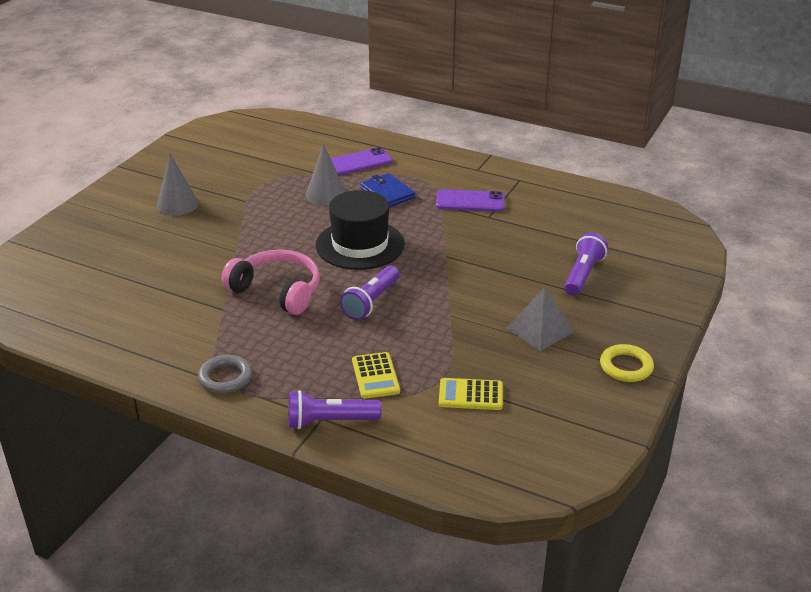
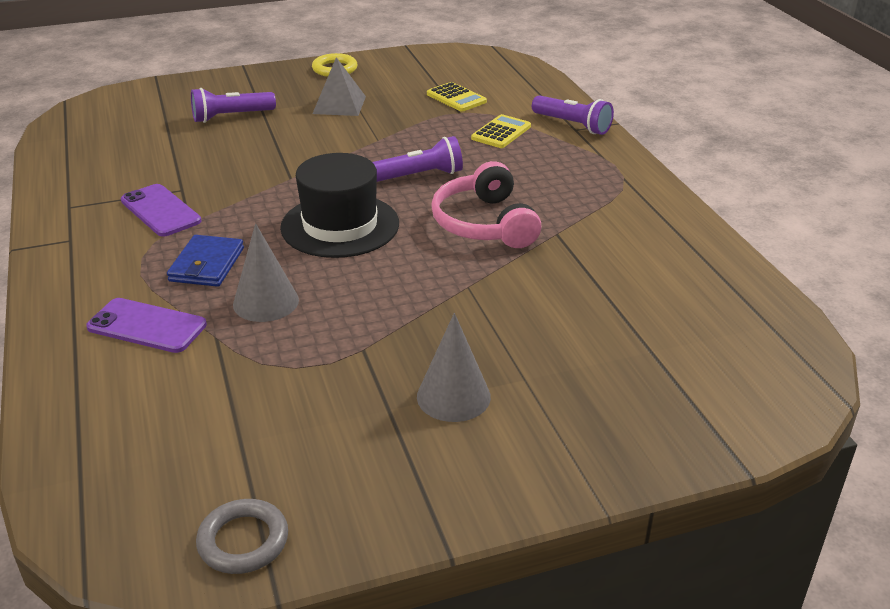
camera: 135 degrees left, 0 degrees up
grey ring [198,355,252,394] -> grey ring moved to [196,499,288,574]

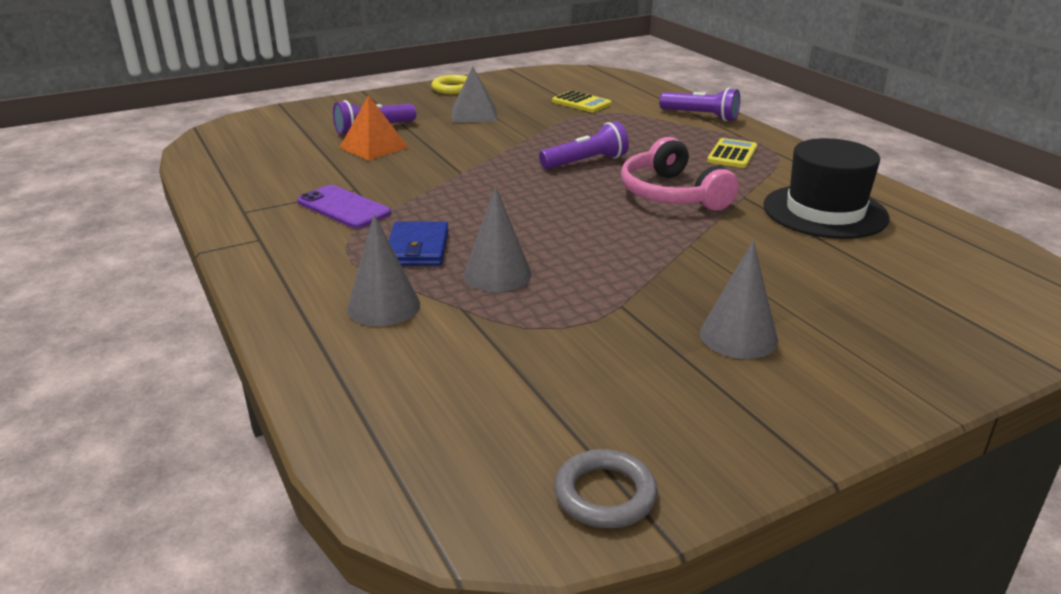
camera: 10 degrees left, 5 degrees down
purple phone [86,298,207,353] -> grey cone [347,214,420,326]
black hat [280,153,399,258] -> black hat moved to [763,138,889,239]
yellow calculator [471,114,531,148] -> yellow calculator moved to [707,138,757,168]
none -> orange pyramid [339,95,408,161]

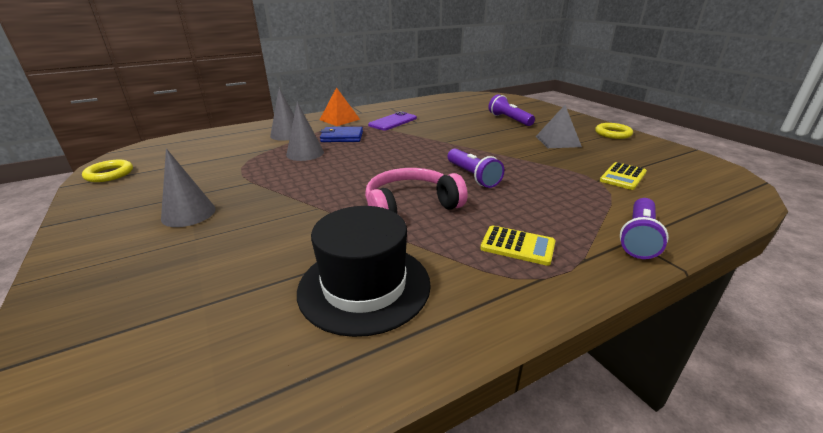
camera: 90 degrees right, 0 degrees up
orange pyramid [339,95,408,161] -> orange pyramid moved to [320,87,360,126]
grey ring [554,449,658,528] -> yellow ring [82,160,133,182]

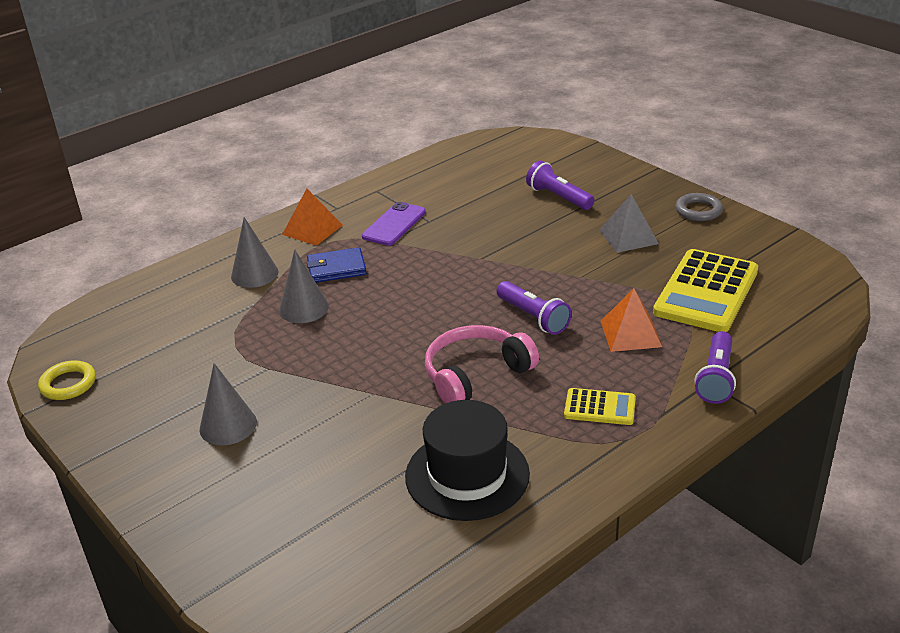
camera: 10 degrees left, 5 degrees up
yellow ring [595,123,633,139] -> grey ring [675,193,723,221]
yellow calculator [600,162,647,190] -> yellow calculator [653,249,758,332], size x1.99
none -> orange pyramid [601,288,662,352]

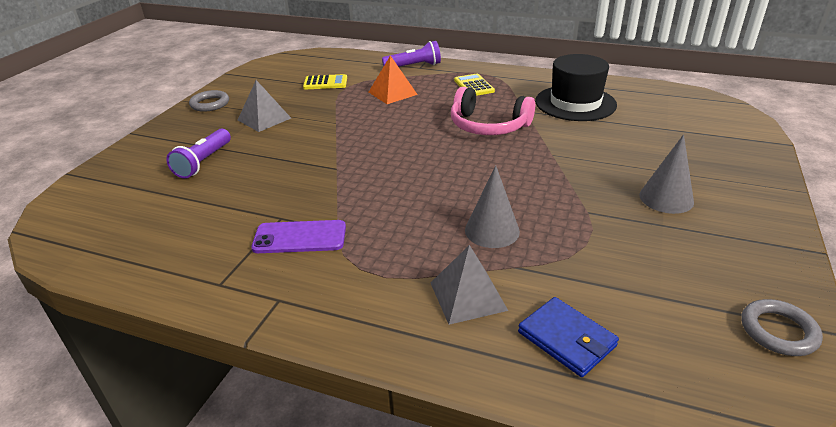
camera: 120 degrees left, 0 degrees up
yellow ring [38,360,96,400] -> grey ring [742,299,823,356]
grey cone [231,217,278,288] -> grey pyramid [431,245,508,325]
orange pyramid [282,189,343,246] -> none
blue wallet [307,247,367,283] -> blue wallet moved to [518,297,619,377]
purple flashlight [496,281,572,335] -> none
yellow calculator [653,249,758,332] -> yellow calculator [303,74,347,90], size x0.50

